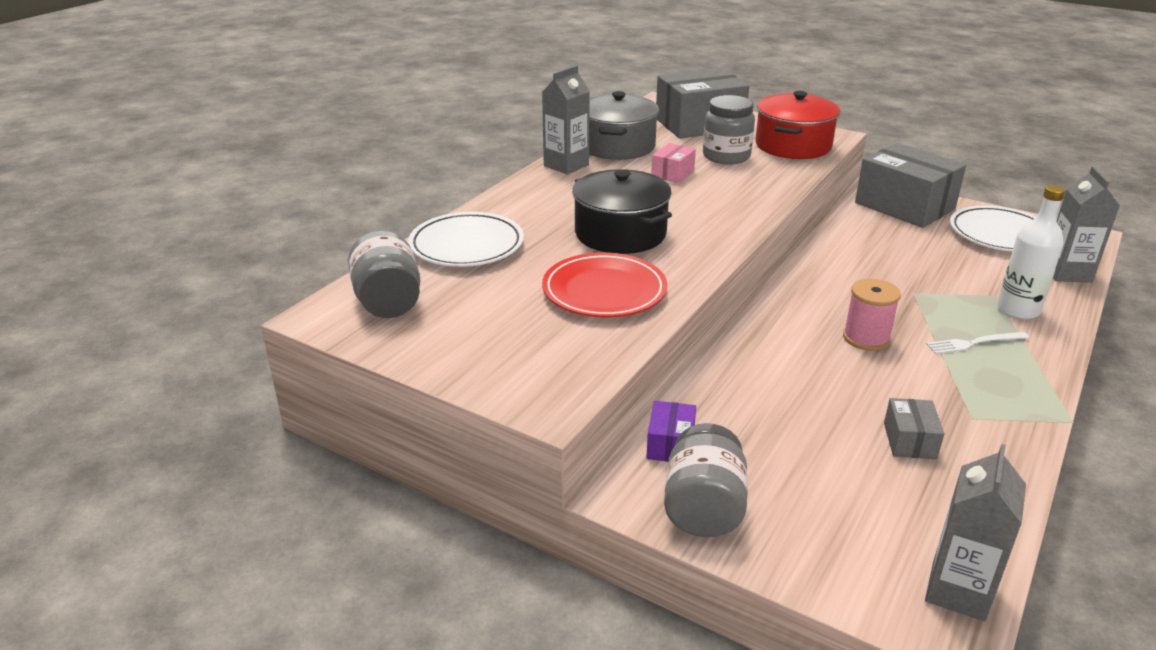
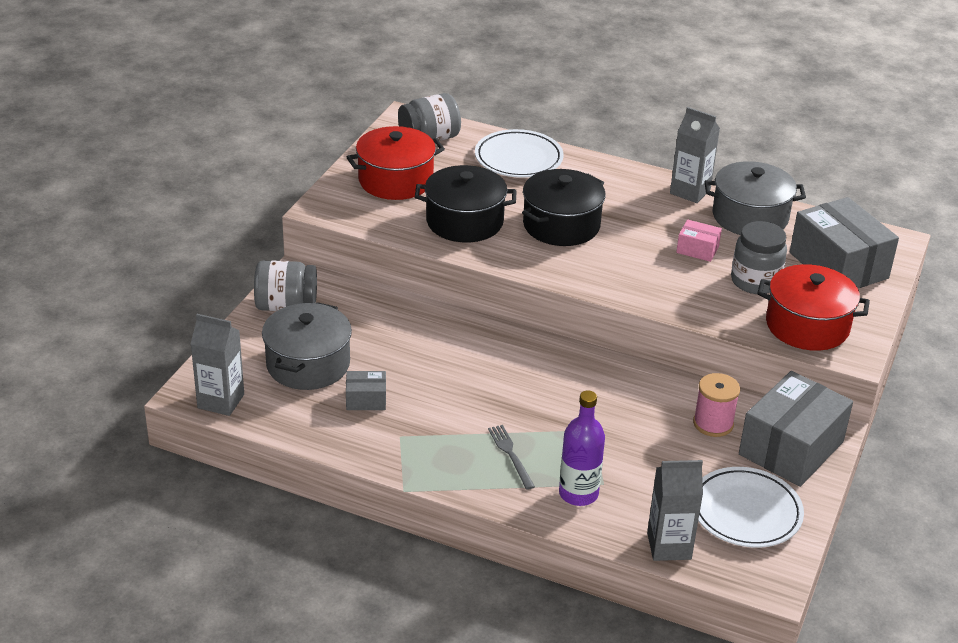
camera: 80 degrees right, 5 degrees up
red plate [542,252,667,317] -> black pot [415,165,517,242]
purple box [646,401,696,462] -> none
pink spool [843,279,901,351] -> pink spool moved to [693,373,740,437]
white fork [926,332,1029,354] -> grey fork [488,425,535,490]
white bottle [997,185,1065,319] -> purple bottle [559,390,605,506]
none -> grey pot [262,302,352,390]
none -> red pot [347,126,445,200]

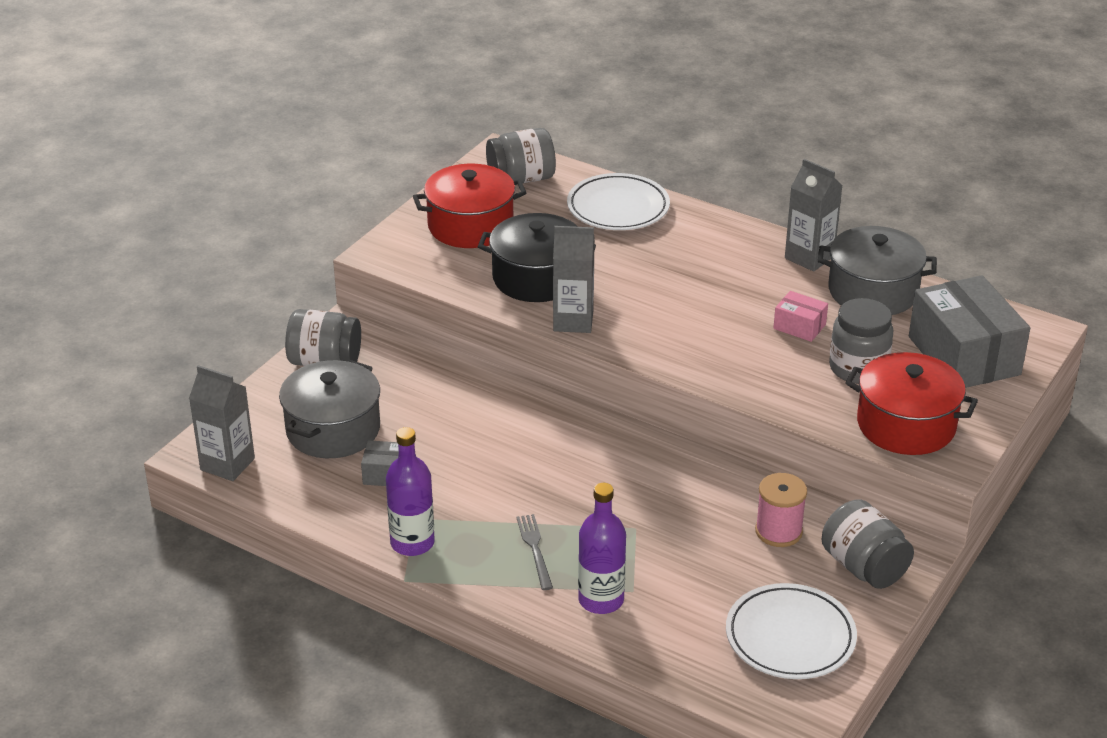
camera: 10 degrees right, 0 degrees up
black pot [522,169,606,246] -> none
grey carton [647,460,703,561] -> grey carton moved to [553,226,595,333]
grey box [739,371,853,487] -> grey jar [822,499,914,589]
none -> purple bottle [386,427,435,556]

